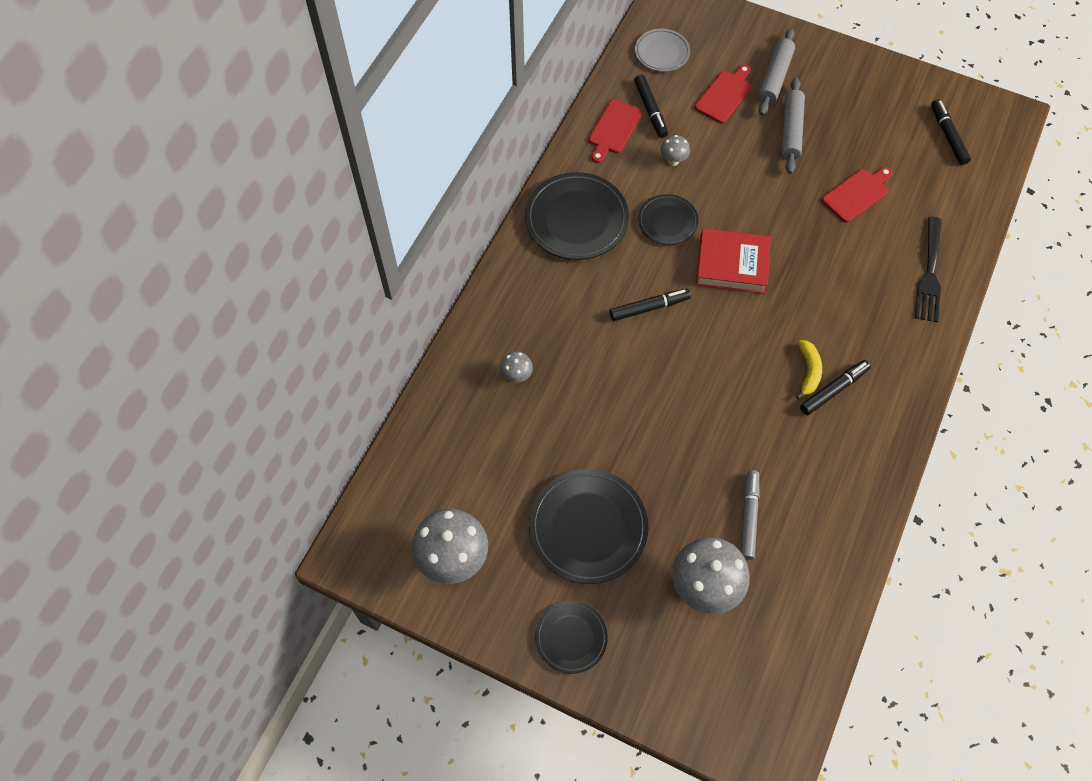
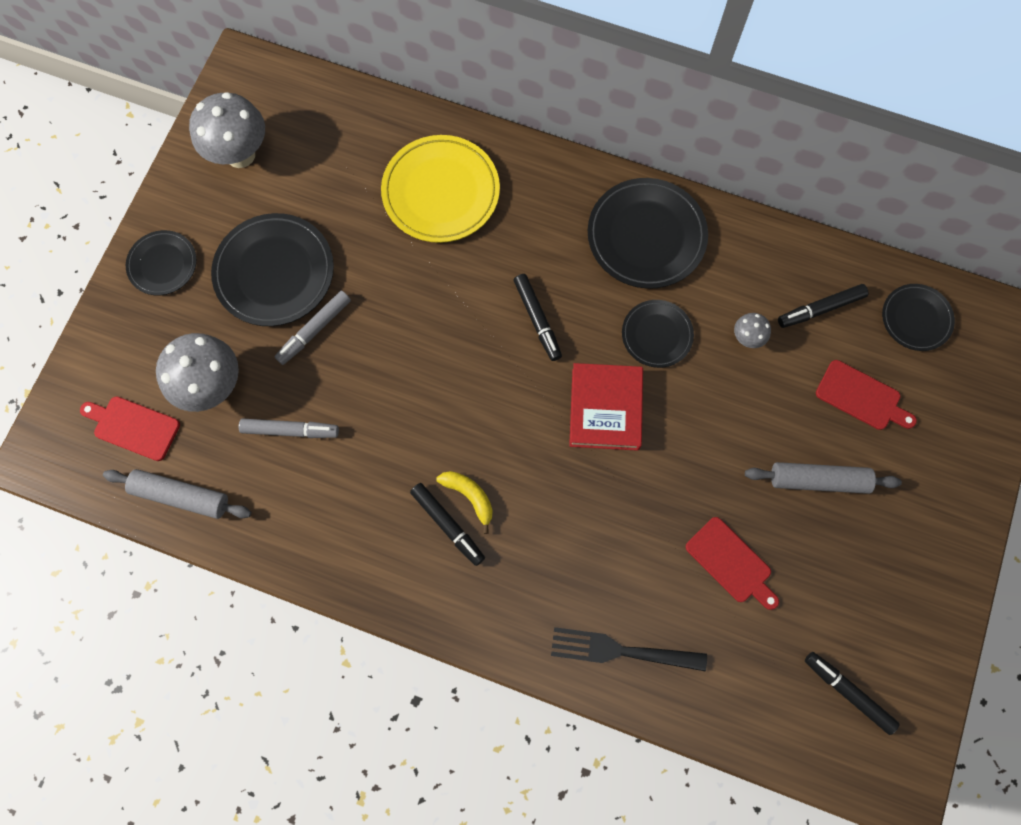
camera: 85 degrees right, 10 degrees up
grey mushroom [500,352,533,383] -> yellow plate [381,135,500,243]
red cutting board [589,99,642,163] -> red cutting board moved to [80,396,180,461]
grey plate [635,29,690,72] -> black plate [882,284,955,351]
grey rolling pin [758,28,795,115] -> grey rolling pin moved to [103,469,251,519]
yellow banana [796,340,822,399] -> yellow banana turned 135 degrees counterclockwise [436,471,493,534]
black marker [931,99,971,165] -> black marker turned 120 degrees counterclockwise [805,652,900,735]
none -> grey marker [275,291,351,365]

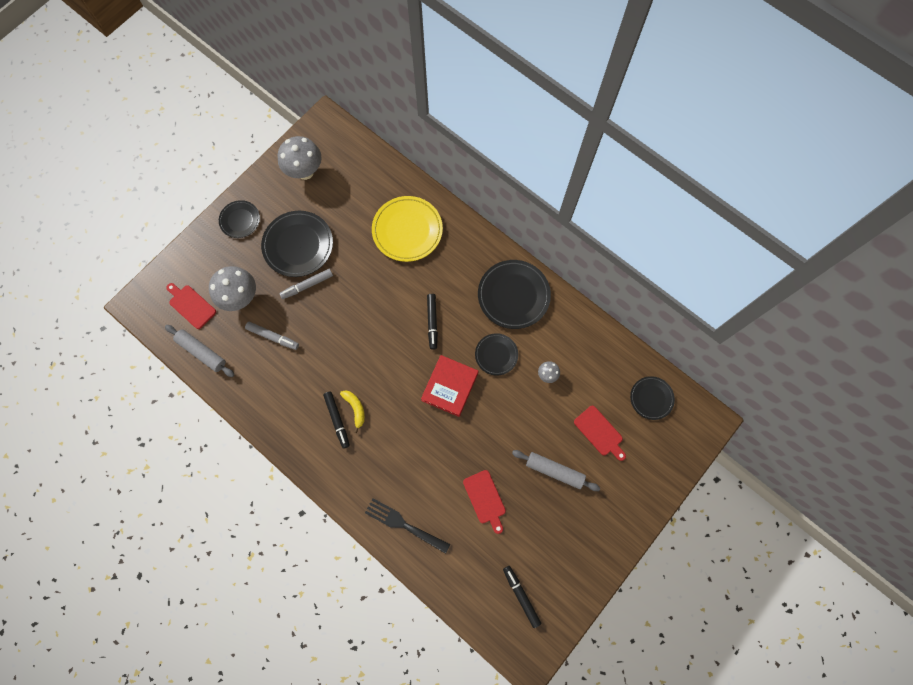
camera: 20 degrees right, 0 degrees up
black marker [778,284,869,328] -> none

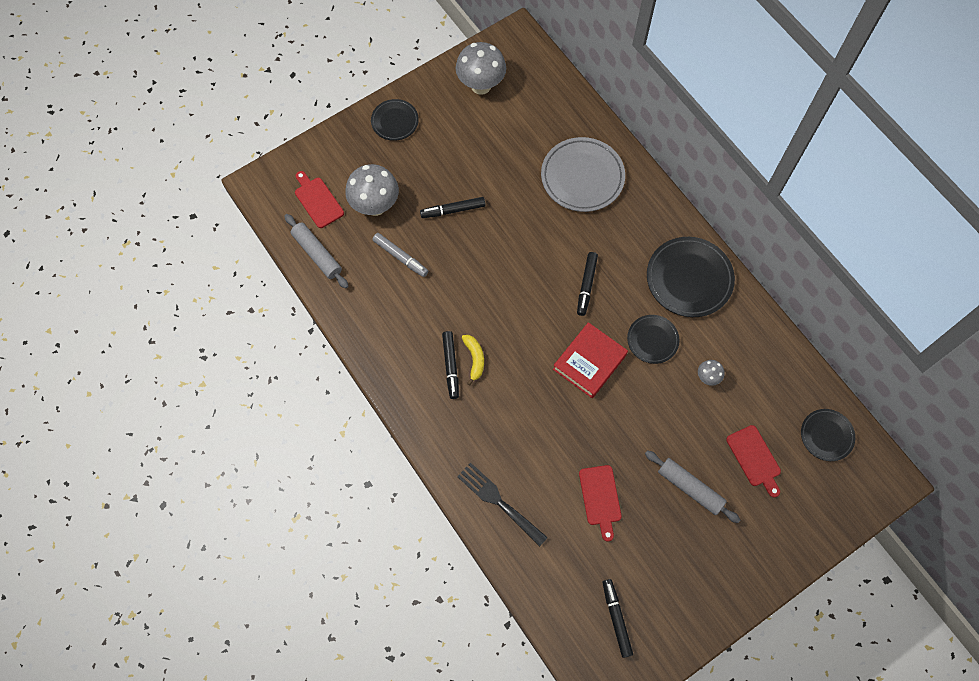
camera: 15 degrees right, 5 degrees down
black plate [261,211,333,277] -> none
grey marker [279,269,333,299] -> black marker [420,197,486,218]
yellow plate [372,196,443,262] -> grey plate [541,137,625,212]

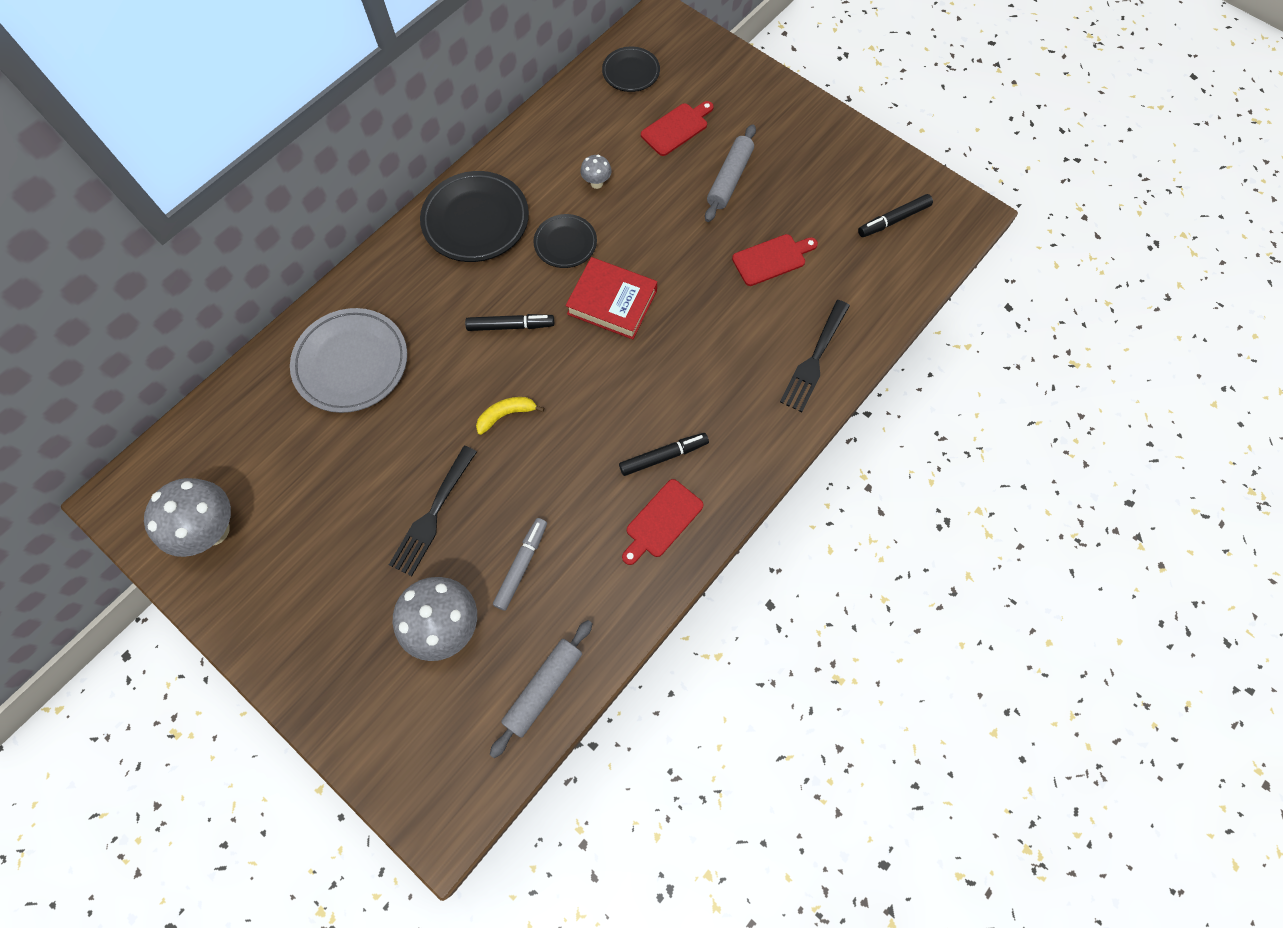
camera: 105 degrees left, 0 degrees up
red cutting board [295,171,344,228] -> red cutting board moved to [622,479,704,565]
black plate [371,99,419,141] -> none
black marker [420,197,486,218] -> black fork [389,446,477,576]
yellow banana [462,335,484,385] -> yellow banana moved to [476,397,544,435]

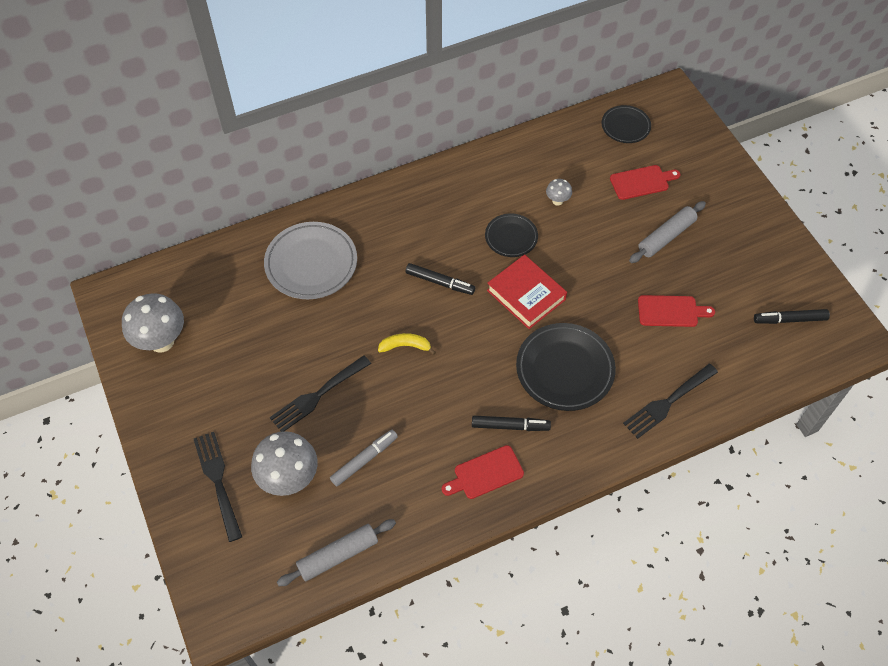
camera: 25 degrees right, 10 degrees down
black plate [420,171,529,262] -> black plate moved to [516,323,616,411]
none -> black fork [194,432,242,542]

